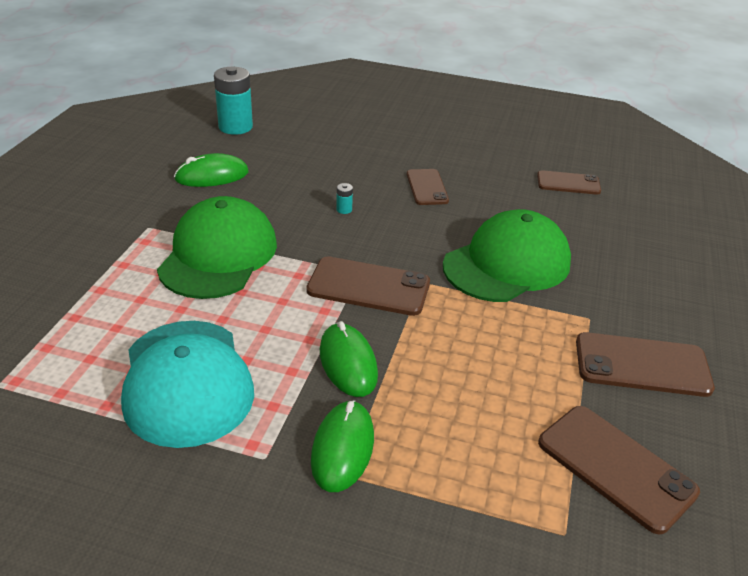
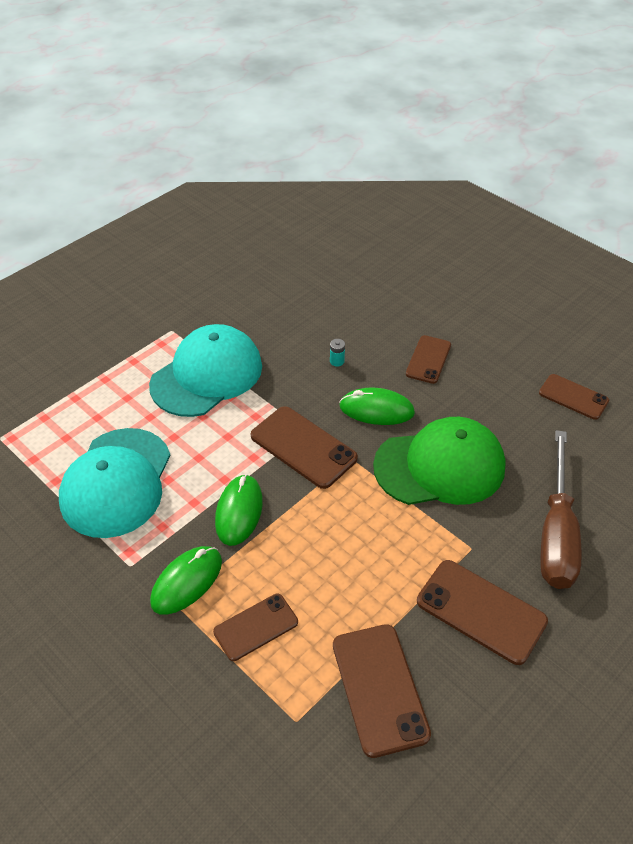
camera: 30 degrees right, 10 degrees up
green cap [157,196,277,299] -> turquoise cap [149,324,262,417]
green mouse [174,153,249,187] -> green mouse moved to [339,387,415,425]
turquoise battery [214,67,253,135] -> none
none -> brown phone [213,594,298,661]
none -> brown screwdriver [540,430,582,589]

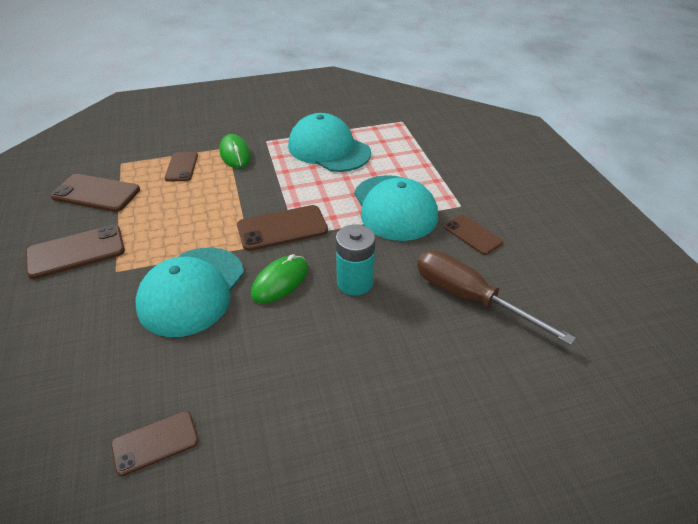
camera: 120 degrees right, 5 degrees down
green mouse [215,474,263,546] -> none
turquoise battery [330,339,345,366] -> turquoise battery [336,224,375,296], size x2.49
green cap [373,417,506,505] -> turquoise cap [136,247,244,337]
brown phone [406,335,451,384] -> brown phone moved to [444,215,503,255]
brown screwdriver [540,430,582,589] -> brown screwdriver moved to [417,250,576,345]

